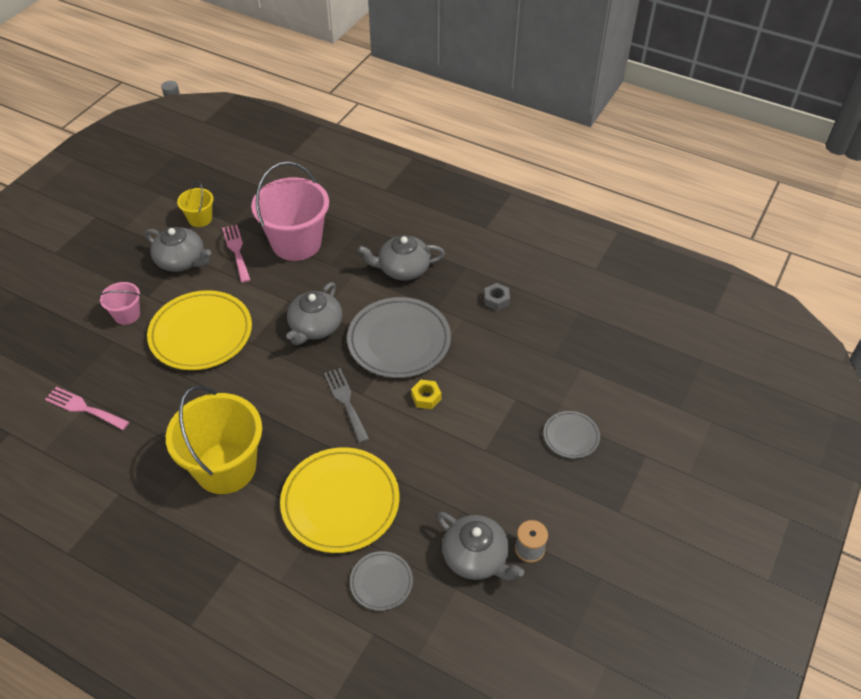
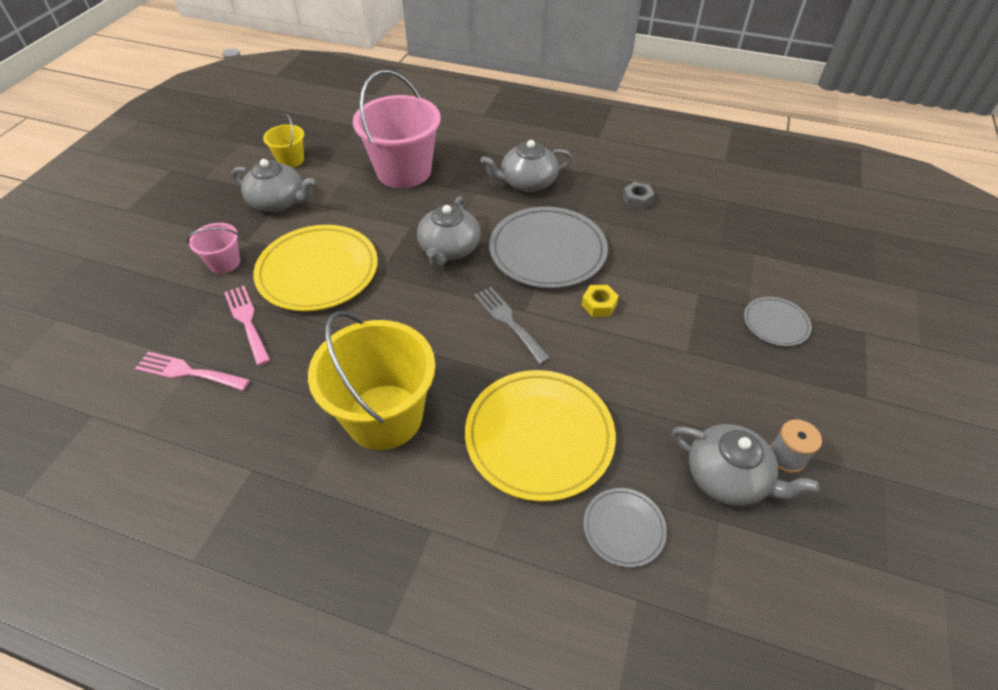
camera: 10 degrees left, 0 degrees up
pink fork [222,225,250,283] -> pink fork moved to [224,286,270,366]

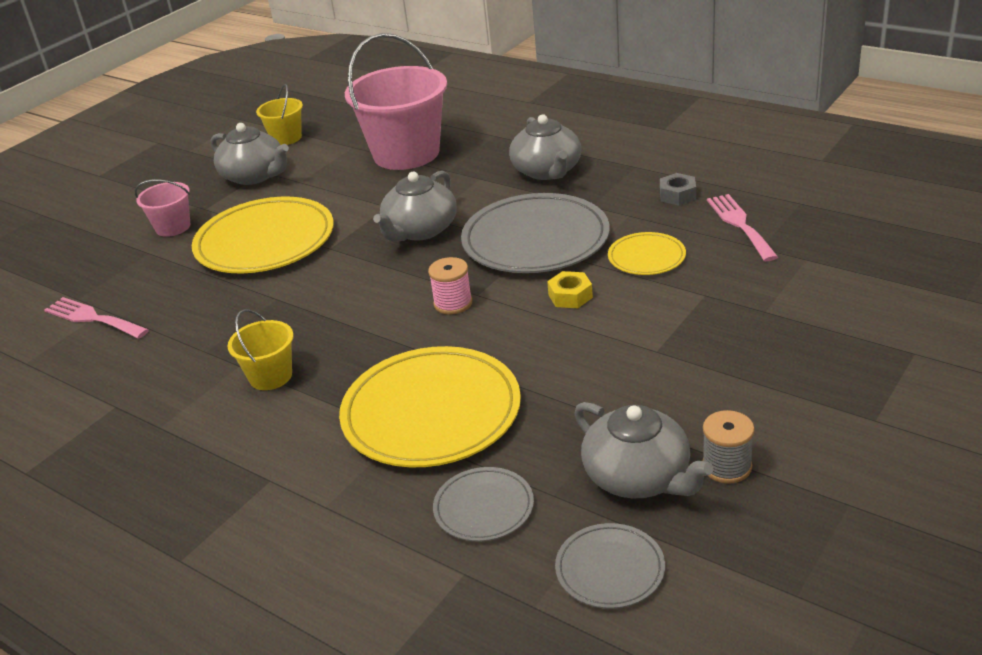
camera: 20 degrees right, 15 degrees down
pink fork [224,286,270,366] -> pink fork moved to [707,194,778,261]
yellow bucket [308,311,435,450] -> yellow bucket [228,309,294,390], size x0.49
grey fork [474,287,550,364] -> pink spool [428,257,472,315]
grey teapot [481,140,572,192] -> grey teapot turned 105 degrees counterclockwise [509,114,581,180]
grey plate [744,297,812,346] -> grey plate moved to [555,523,665,609]
none -> yellow plate [608,232,686,275]

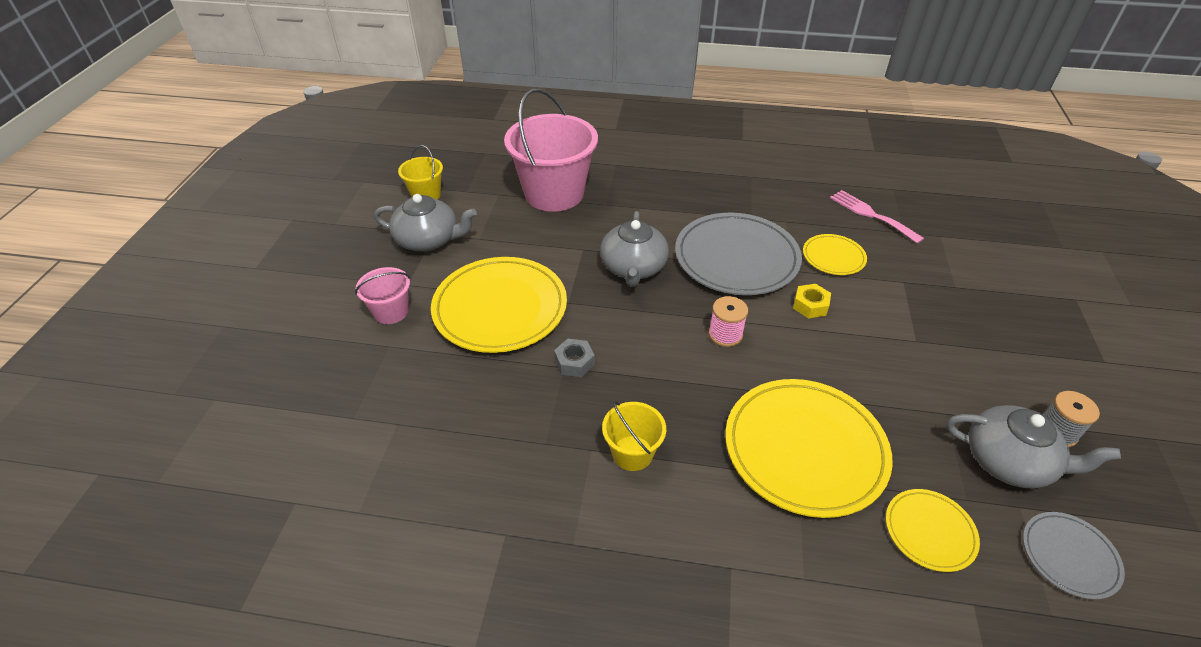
camera: 30 degrees left, 10 degrees up
pink fork [44,297,149,339] -> none
grey plate [433,467,534,541] -> yellow plate [886,489,980,572]
grey teapot [509,114,581,180] -> none
grey nut [660,173,696,206] -> grey nut moved to [554,339,595,377]

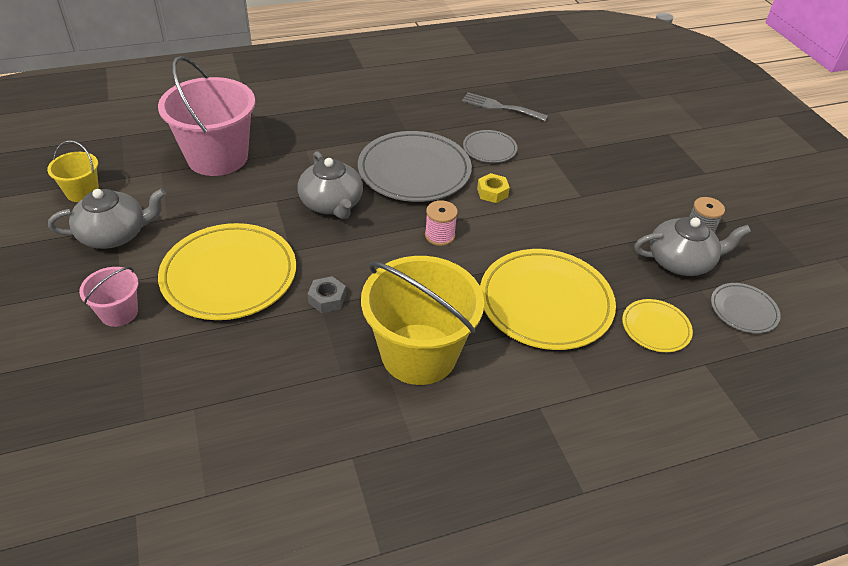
camera: 30 degrees left, 0 degrees up
yellow bucket [602,401,666,471] -> yellow bucket [361,256,484,385], size x2.06
yellow plate [803,234,867,275] -> grey plate [463,130,517,163]
pink fork [830,190,924,244] -> grey fork [462,93,548,121]

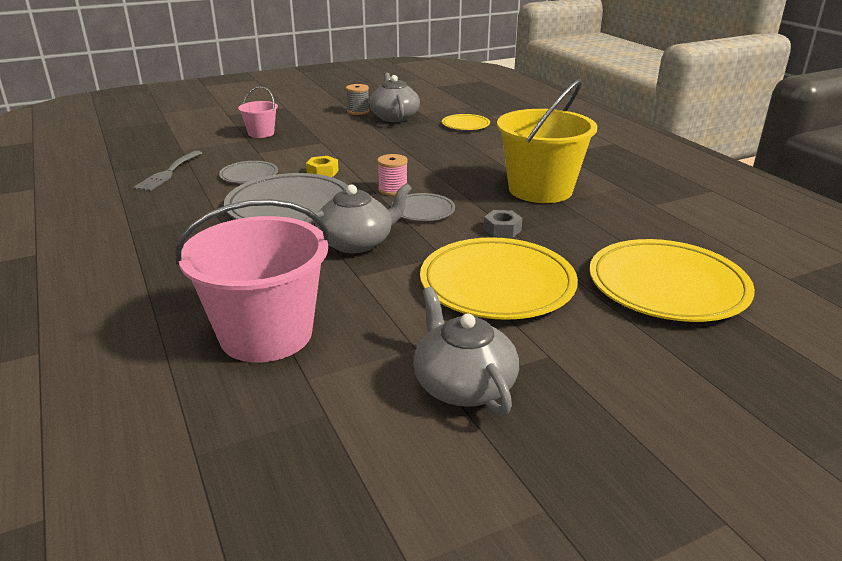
camera: 95 degrees left, 15 degrees down
yellow bucket [47,140,99,202] -> none
pink bucket [79,267,139,327] -> pink bucket moved to [238,86,278,138]
yellow plate [480,249,616,350] -> yellow plate moved to [589,239,755,322]
grey plate [711,283,781,333] -> grey plate moved to [391,193,455,221]

